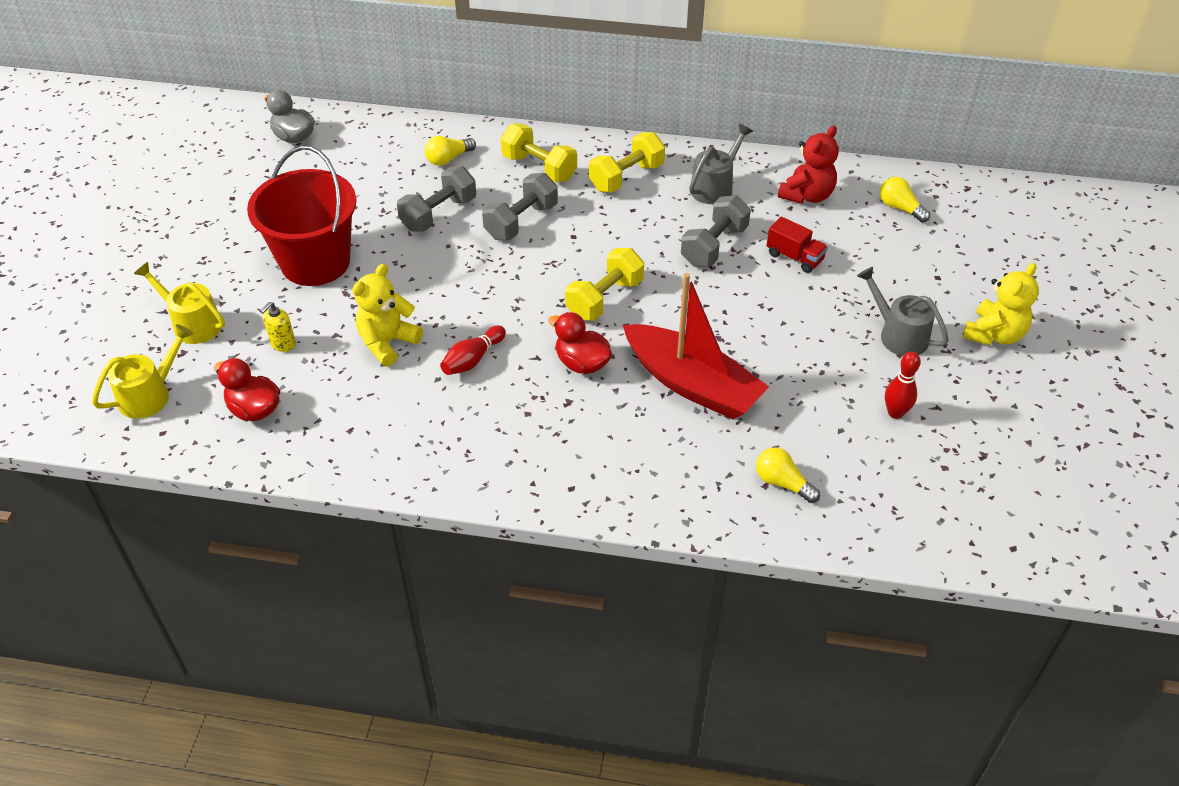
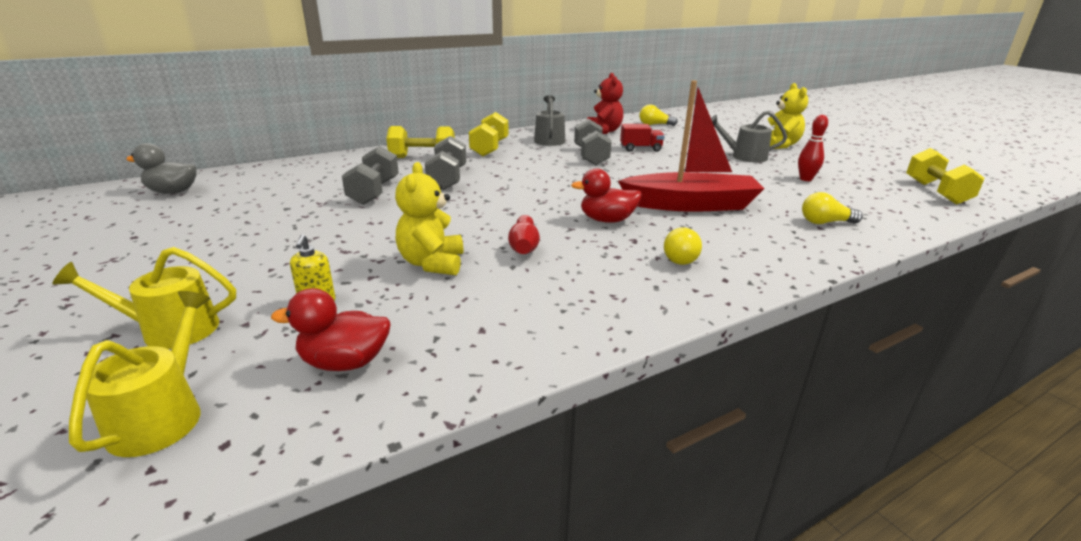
camera: 40 degrees left, 20 degrees down
red bucket [247,146,357,286] -> none
yellow light bulb [425,136,476,166] -> yellow light bulb moved to [664,228,702,265]
yellow dumbbell [565,248,644,321] -> yellow dumbbell moved to [906,148,984,205]

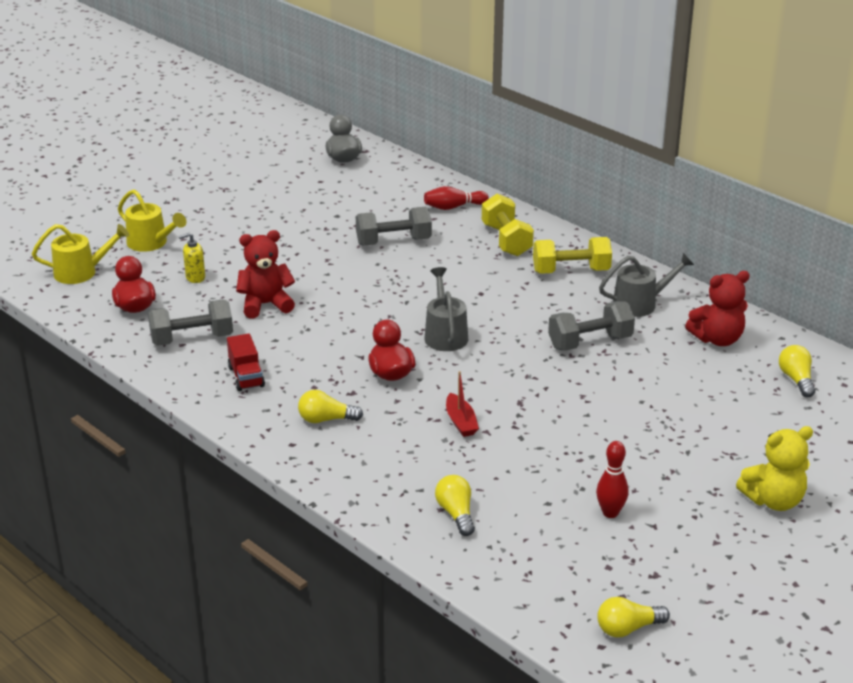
camera: 75 degrees right, 5 degrees up
yellow watering can [52,247,236,349] -> yellow watering can turned 150 degrees clockwise [118,190,186,252]
yellow teddy bear [395,162,463,275] -> red teddy bear [236,230,295,319]
grey dumbbell [425,136,466,190] -> grey dumbbell moved to [148,299,233,346]
red bowling pin [508,215,540,254] -> red bowling pin moved to [424,186,489,210]
red boat [618,80,765,212] -> red boat [446,371,479,437], size x0.42
red truck [620,124,664,152] -> red truck moved to [227,334,265,391]
grey watering can [711,111,787,163] -> grey watering can moved to [425,267,468,351]
yellow dumbbell [906,148,984,205] -> yellow light bulb [597,597,670,637]

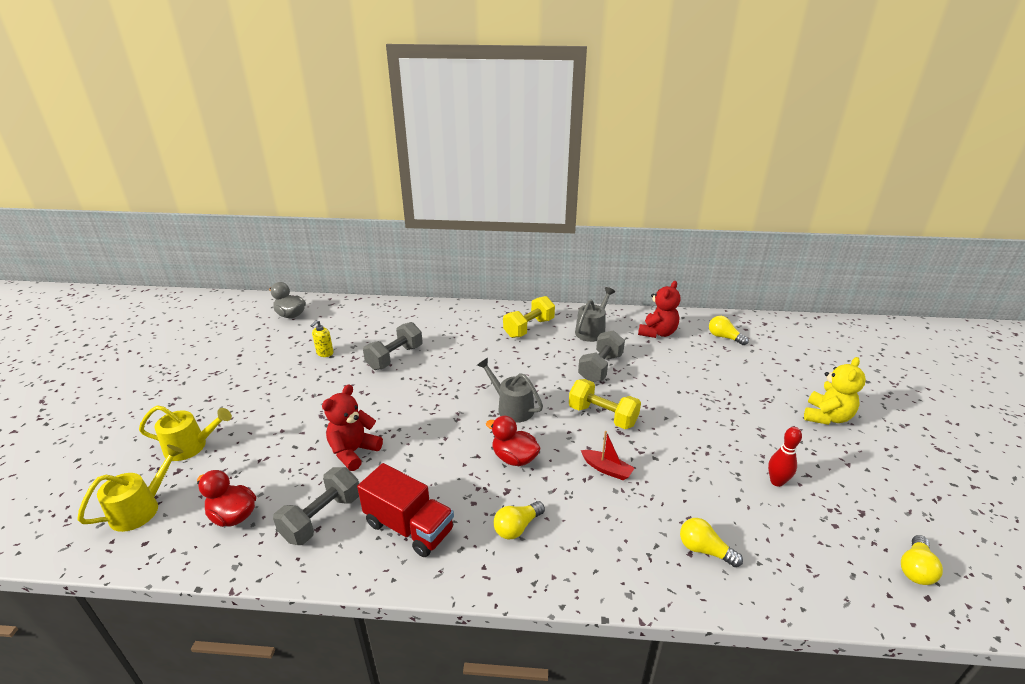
camera: 40 degrees left, 0 degrees up
yellow soap dispenser [179,233,205,283] -> yellow soap dispenser moved to [310,320,334,357]
red truck [227,334,265,391] -> red truck [357,463,454,557], size x1.59
red bowling pin [424,186,489,210] -> none
yellow dumbbell [482,194,534,256] -> yellow dumbbell moved to [569,379,641,429]

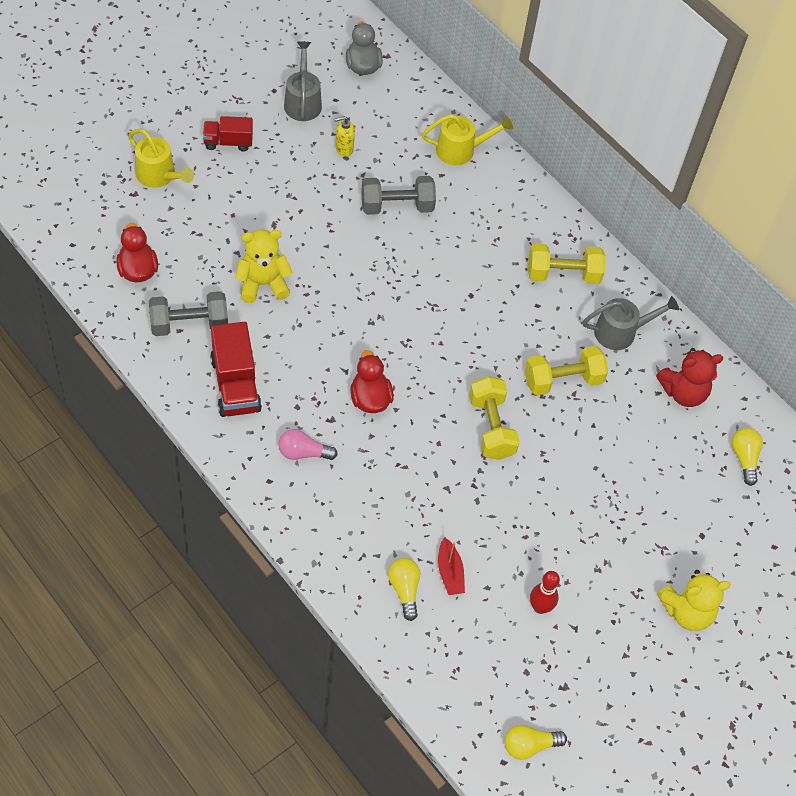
camera: 40 degrees right, 25 degrees up
yellow watering can [77,445,184,532] -> yellow watering can moved to [422,114,513,165]
red teddy bear [322,384,383,471] -> yellow teddy bear [235,229,293,303]
grey watering can [477,358,543,423] -> grey watering can moved to [284,42,322,121]
yellow light bulb [494,501,545,540] -> pink light bulb [279,429,338,460]
grey dumbbell [578,330,625,382] -> yellow dumbbell [525,346,608,395]
red boat [581,431,634,480] -> red boat moved to [438,537,465,595]
none -> red truck [203,116,253,152]

